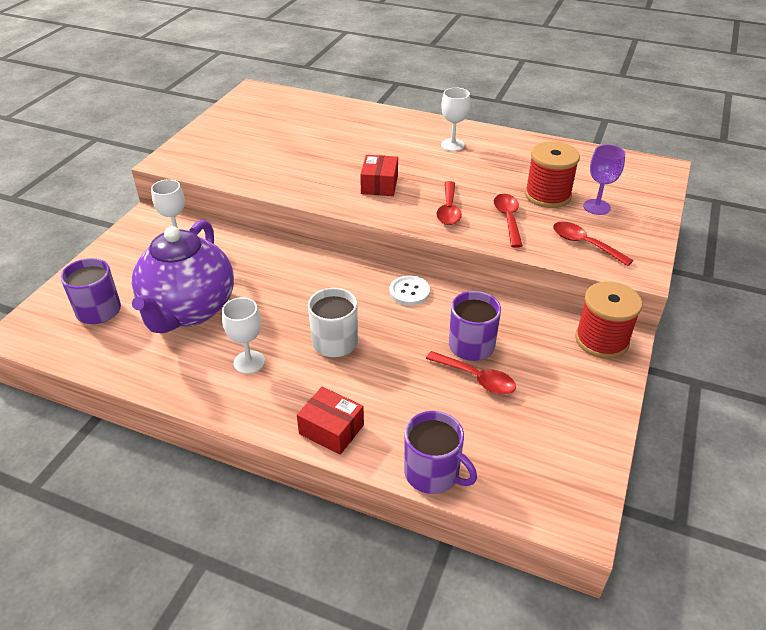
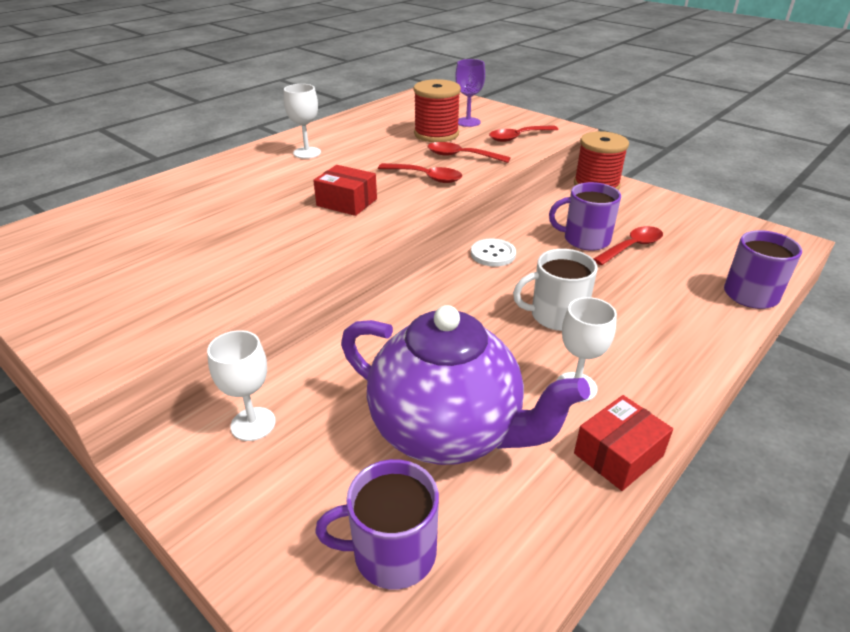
camera: 70 degrees left, 5 degrees down
red box [297,386,364,455] -> red box moved to [574,395,673,491]

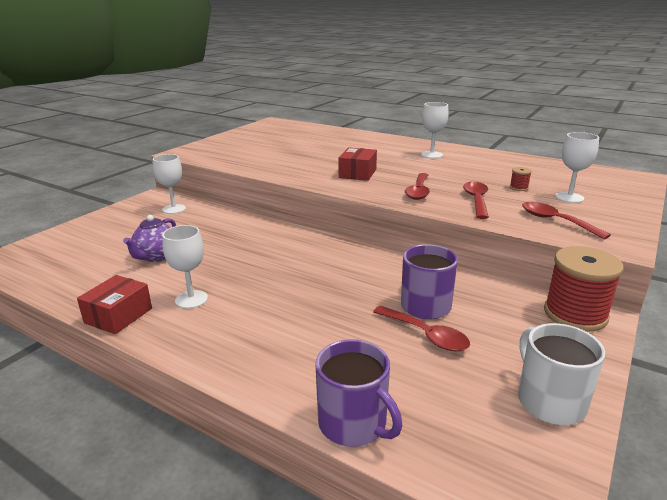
camera: 80 degrees right, 10 degrees down
purple mug [315,459,439,589] -> none
purple teapot [341,305,590,465] -> purple teapot [123,215,176,262], size x0.47
red spool [413,79,461,142] -> red spool [510,167,532,191], size x0.40
purple goblet [455,59,485,127] -> white goblet [555,132,599,203]
white button [471,238,516,267] -> none
white mug [513,249,597,331] -> white mug moved to [518,323,605,425]
red box [574,395,673,491] -> red box turned 75 degrees clockwise [77,275,152,334]

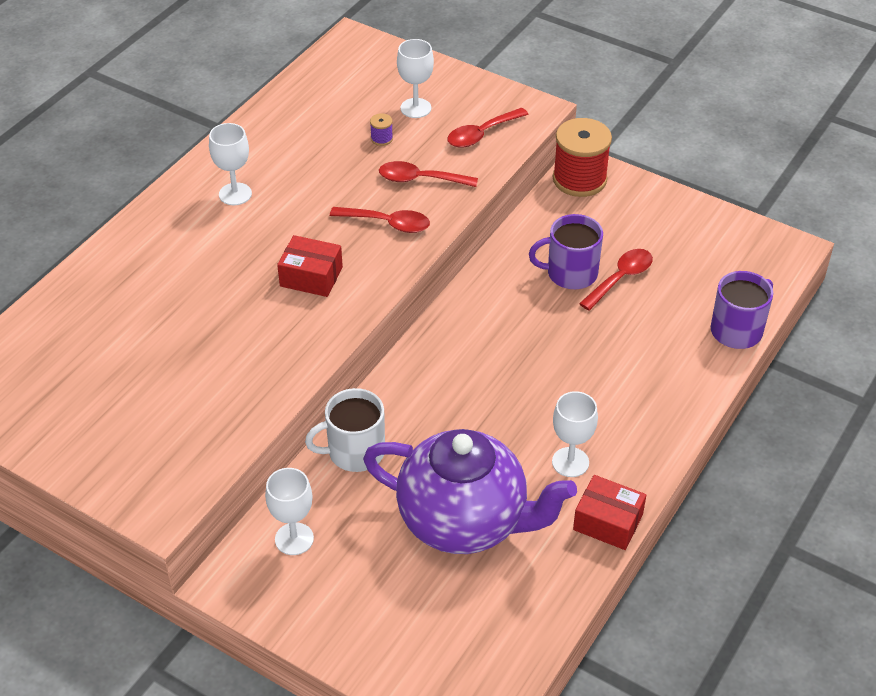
camera: 90 degrees left, 20 degrees up
purple teapot [123,215,176,262] -> purple teapot [363,429,577,554], size x2.11
red spool [510,167,532,191] -> purple spool [370,113,393,146]
white mug [518,323,605,425] -> white mug moved to [305,388,385,472]

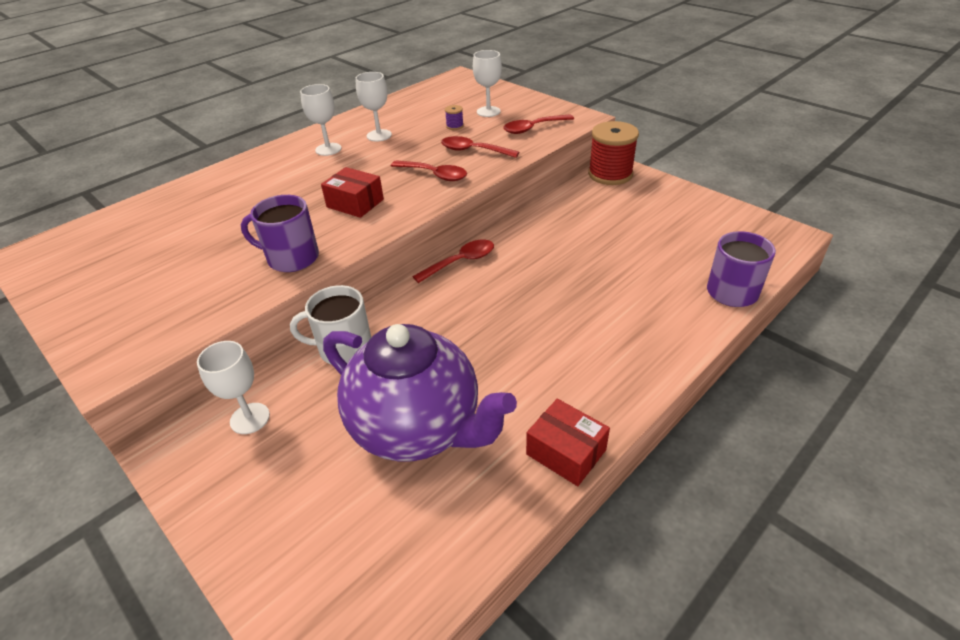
camera: 15 degrees right, 5 degrees down
purple mug [529,214,603,289] -> purple mug moved to [241,195,319,272]
white goblet [552,391,598,477] -> white goblet moved to [355,72,392,142]
red spoon [579,249,653,311] -> red spoon moved to [412,240,494,283]

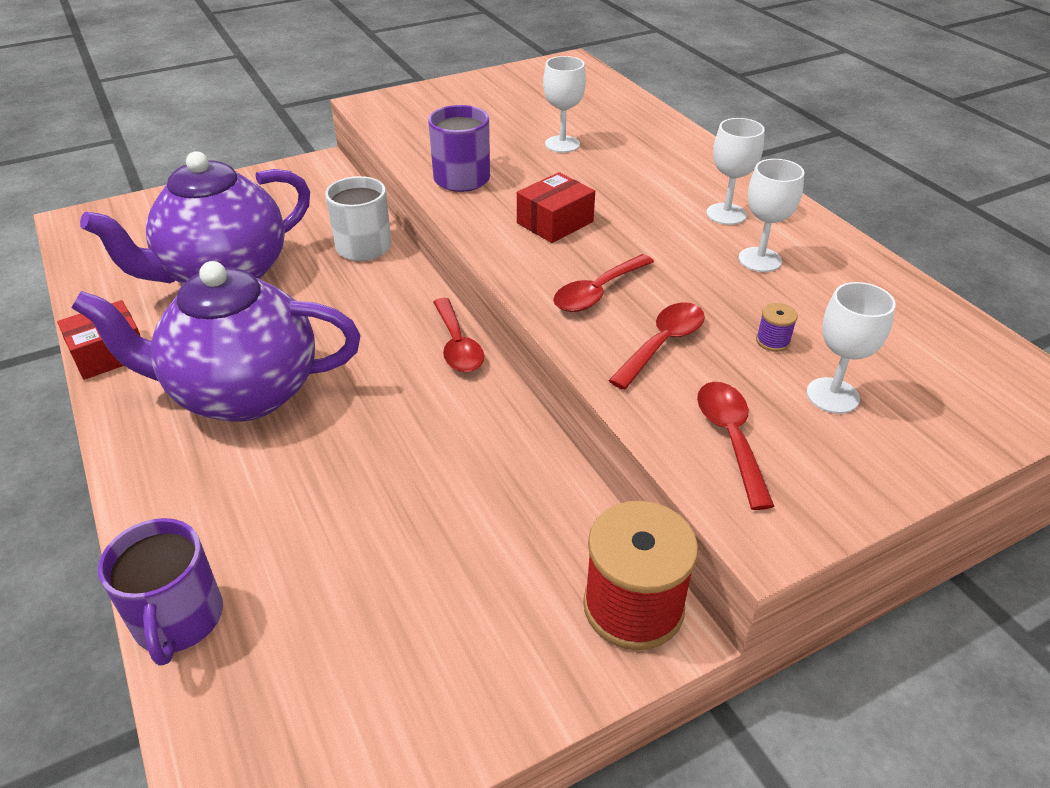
camera: 105 degrees right, 0 degrees up
white goblet [197,341,270,434] -> white goblet moved to [543,56,586,153]
none -> purple teapot [72,261,360,422]

